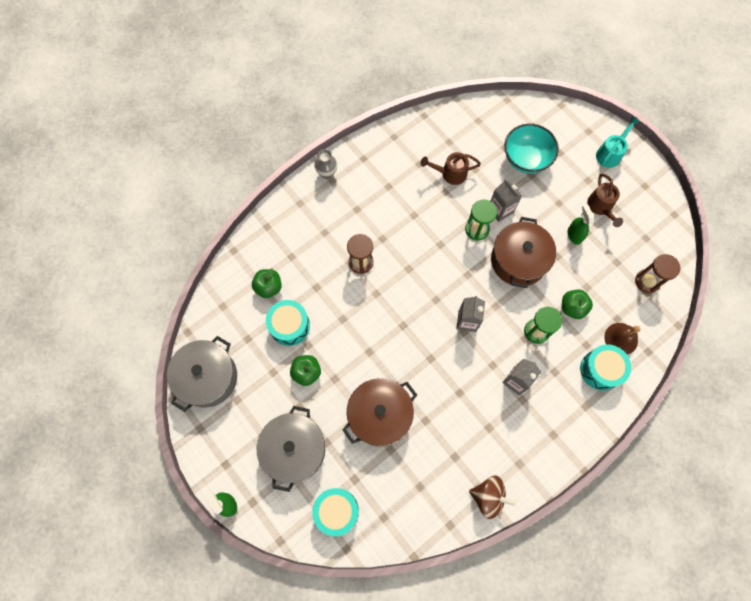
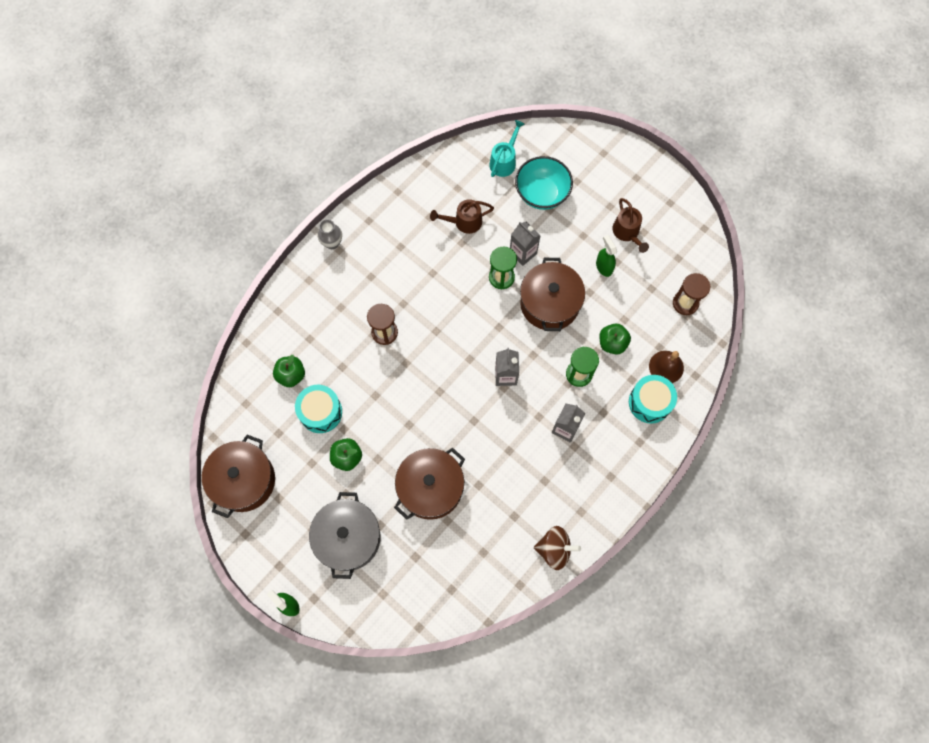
camera: 10 degrees left, 0 degrees up
grey pot [167,336,237,412] -> brown pot [202,435,275,518]
turquoise drum [312,488,359,536] -> none
turquoise watering can [596,117,640,168] -> turquoise watering can moved to [489,120,524,177]

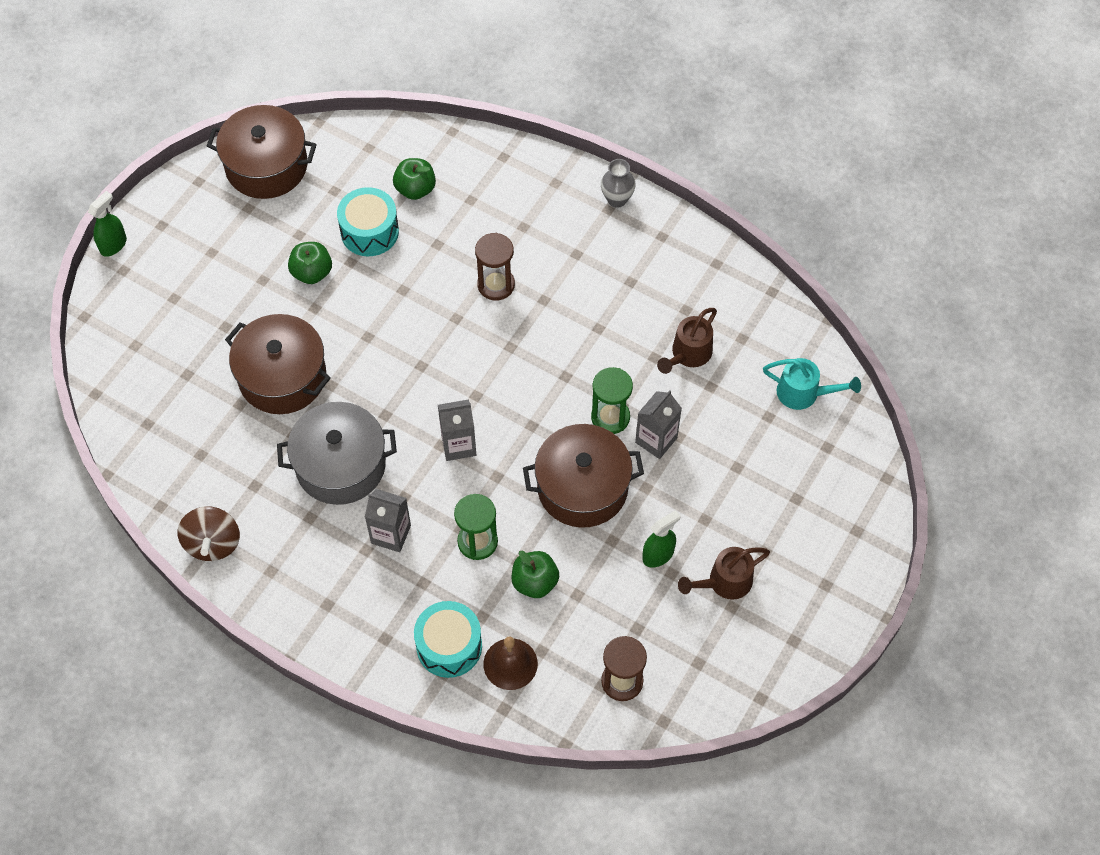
camera: 80 degrees right, 10 degrees down
grey pot [309,492,381,579] -> grey pot moved to [277,402,397,505]
brown watering can [430,199,494,234] -> brown watering can turned 120 degrees counterclockwise [657,308,717,374]
turquoise bowl [515,156,573,210] -> none

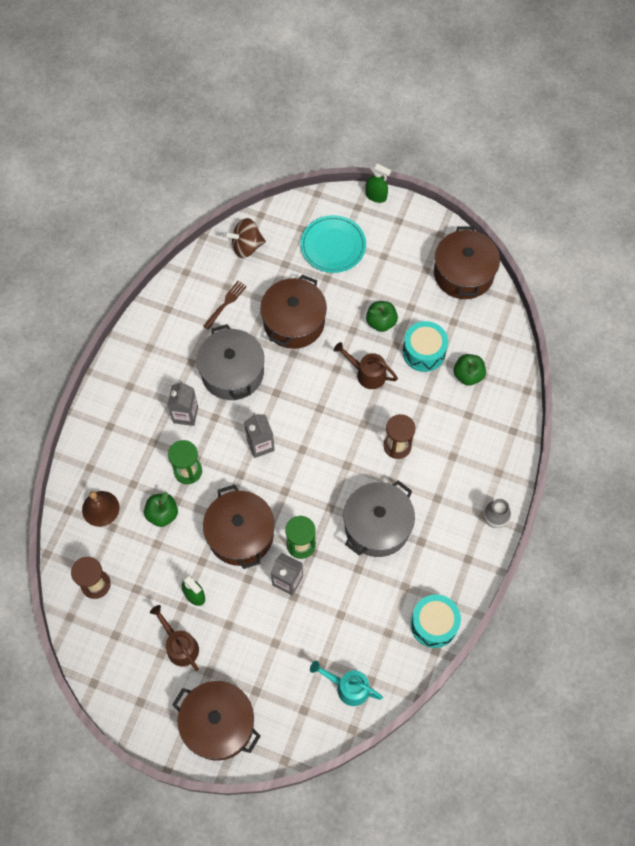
camera: 80 degrees right, 5 degrees up
brown spinning top [177,506,240,561] -> brown spinning top moved to [224,218,266,258]
turquoise drum [414,601,482,678] -> turquoise drum moved to [410,594,461,648]
brown watering can [657,308,717,374] -> brown watering can moved to [334,342,398,389]
turquoise watering can [763,358,861,410] -> turquoise watering can turned 105 degrees clockwise [310,661,383,706]
none -> brown pot [172,681,260,761]
none -> brown fork [203,281,247,330]
none -> turquoise plate [300,215,366,273]
none -> grey pot [343,481,415,557]

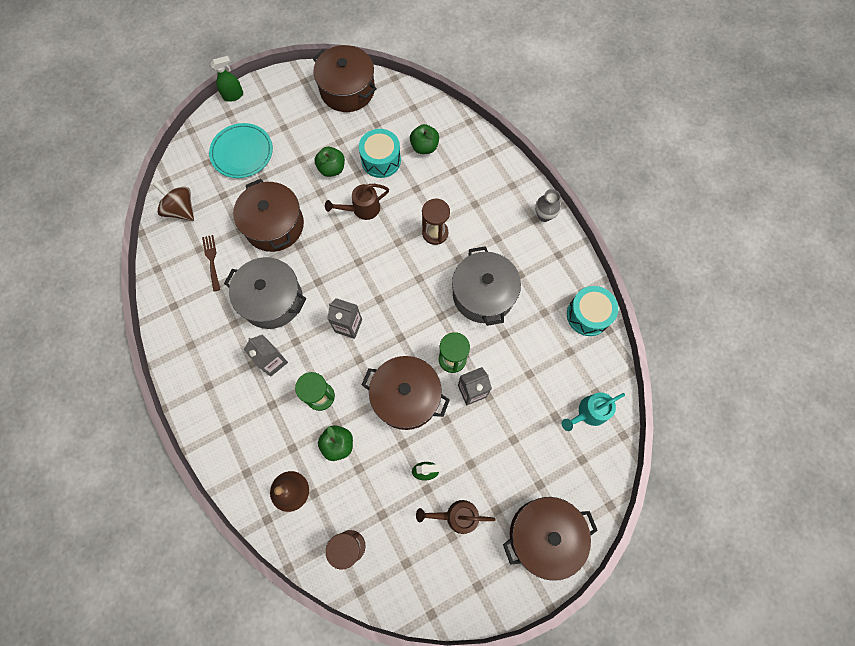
camera: 50 degrees left, 5 degrees up
brown spinning top [224,218,266,258] -> brown spinning top turned 105 degrees clockwise [153,182,194,221]

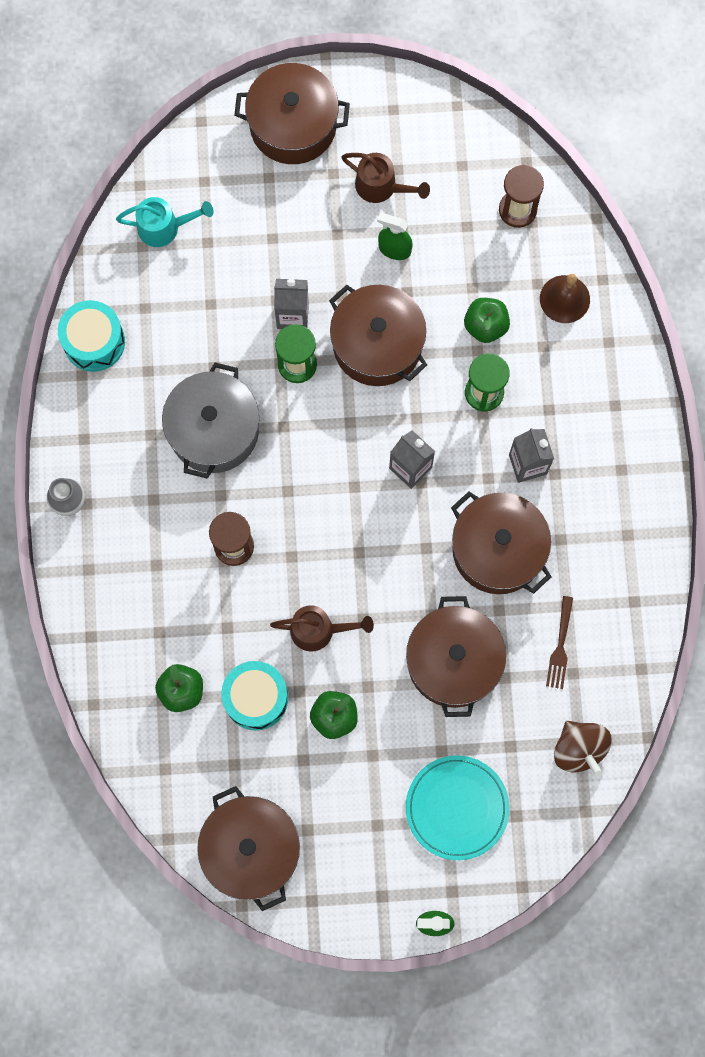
camera: 155 degrees left, 5 degrees up
grey pot [224,257,306,329] -> brown pot [451,491,552,594]

